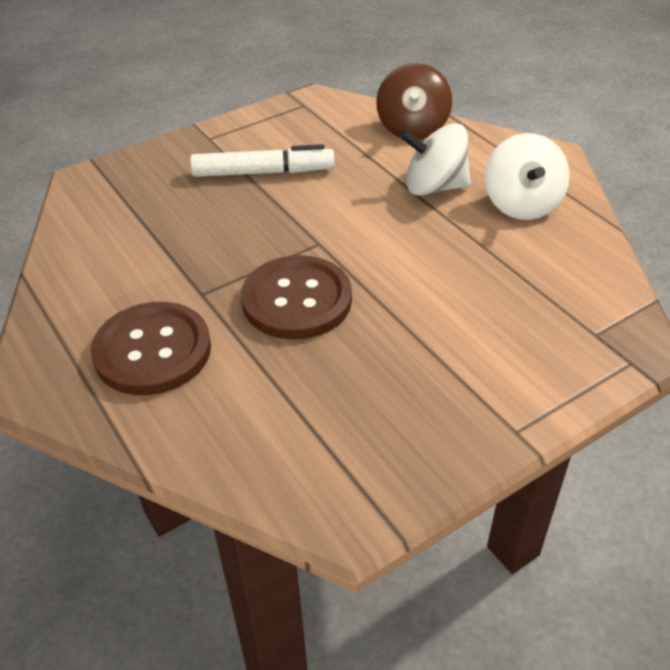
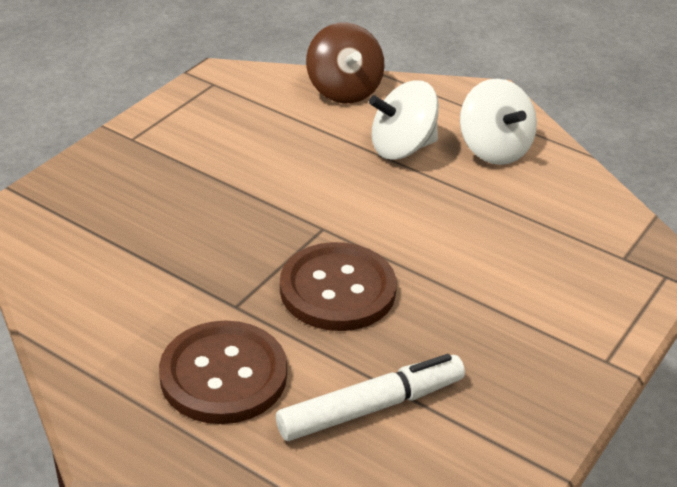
camera: 25 degrees left, 5 degrees down
white marker [190,144,334,177] -> white marker moved to [276,354,465,441]

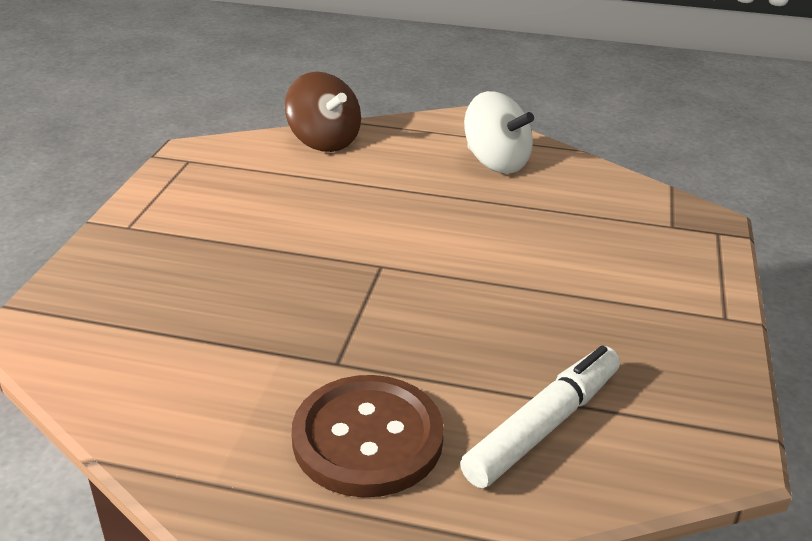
camera: 20 degrees left, 5 degrees down
brown button [280,242,397,331] -> none
white spinning top [369,80,439,160] -> none

